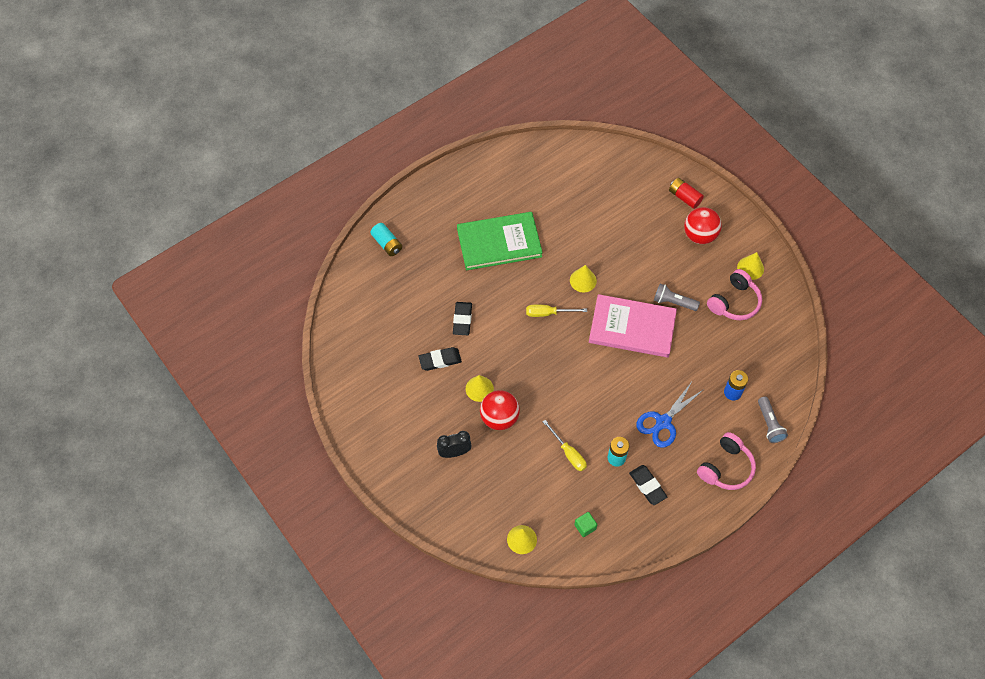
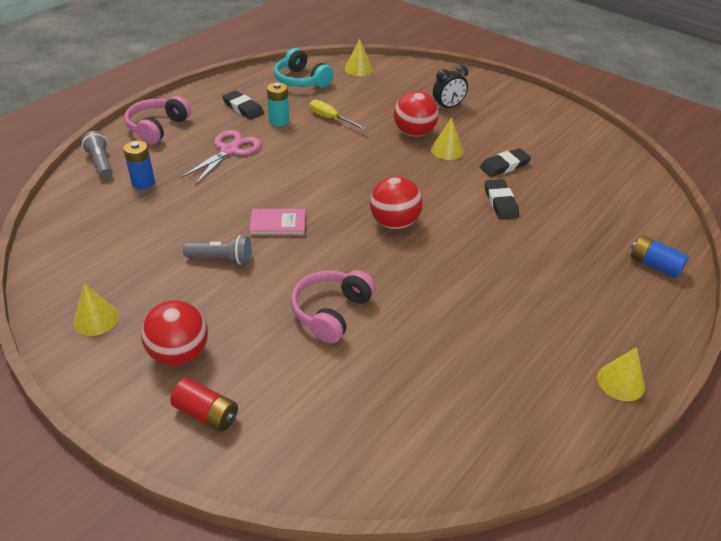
camera: 165 degrees right, 20 degrees down
turquoise battery [370,223,402,256] -> blue battery [631,235,689,278]
green book [457,212,543,270] -> none
yellow screwdriver [526,305,587,317] -> red ball [370,176,423,230]
yellow cone [570,265,597,292] -> yellow cone moved to [597,347,645,401]
green cube [574,512,597,537] -> turquoise headphones [274,48,334,88]
pink book [589,294,677,358] -> pink book [249,209,306,235], size x0.49
blue scissors [636,380,703,448] -> pink scissors [180,130,261,185]
pink headphones [707,269,762,320] -> pink headphones moved to [291,270,376,344]

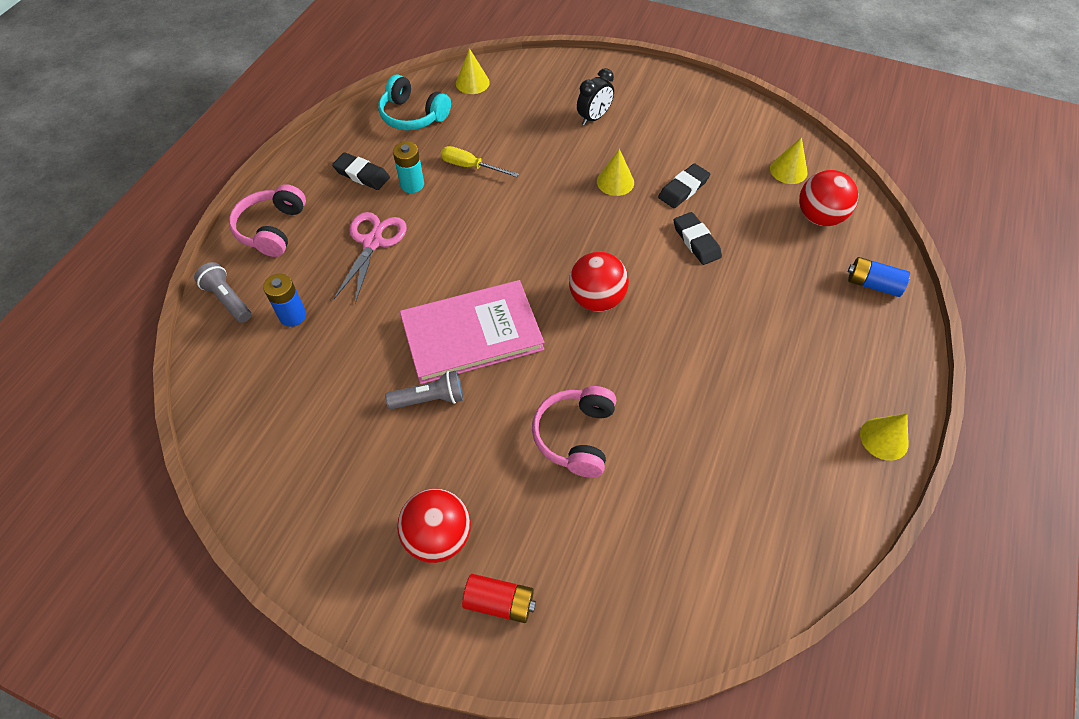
camera: 15 degrees left, 15 degrees up
yellow cone [73,283,119,336] -> yellow cone moved to [770,137,807,184]
pink book [249,209,306,235] -> pink book [400,280,544,384], size x2.05
red ball [394,91,439,137] -> red ball moved to [799,170,858,226]

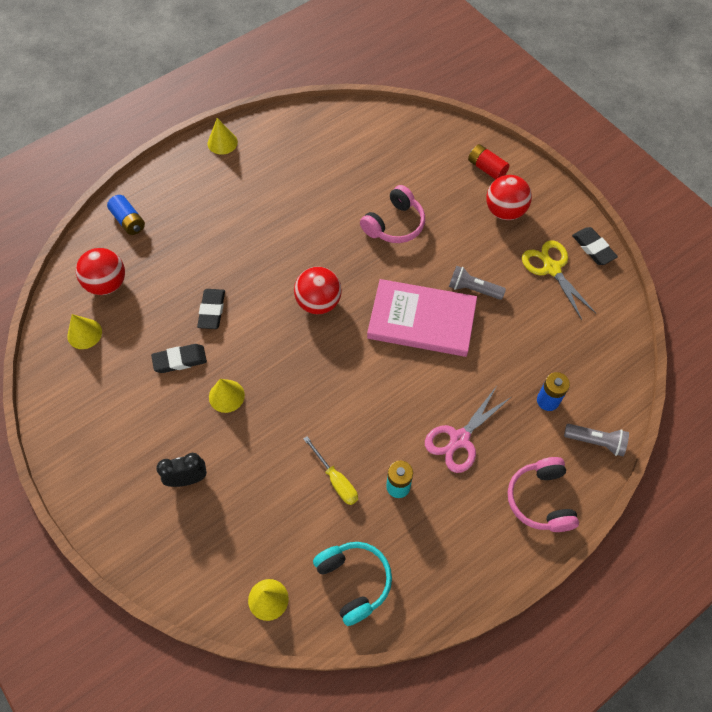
camera: 150 degrees left, 5 degrees up
grey flashlight [194,262,251,323] -> grey flashlight turned 60 degrees counterclockwise [564,424,629,456]
pink headphones [229,184,306,257] -> pink headphones turned 135 degrees clockwise [508,457,579,532]
black eraser [332,152,390,190] -> black eraser moved to [572,227,618,265]
none -> yellow scissors [522,240,596,320]

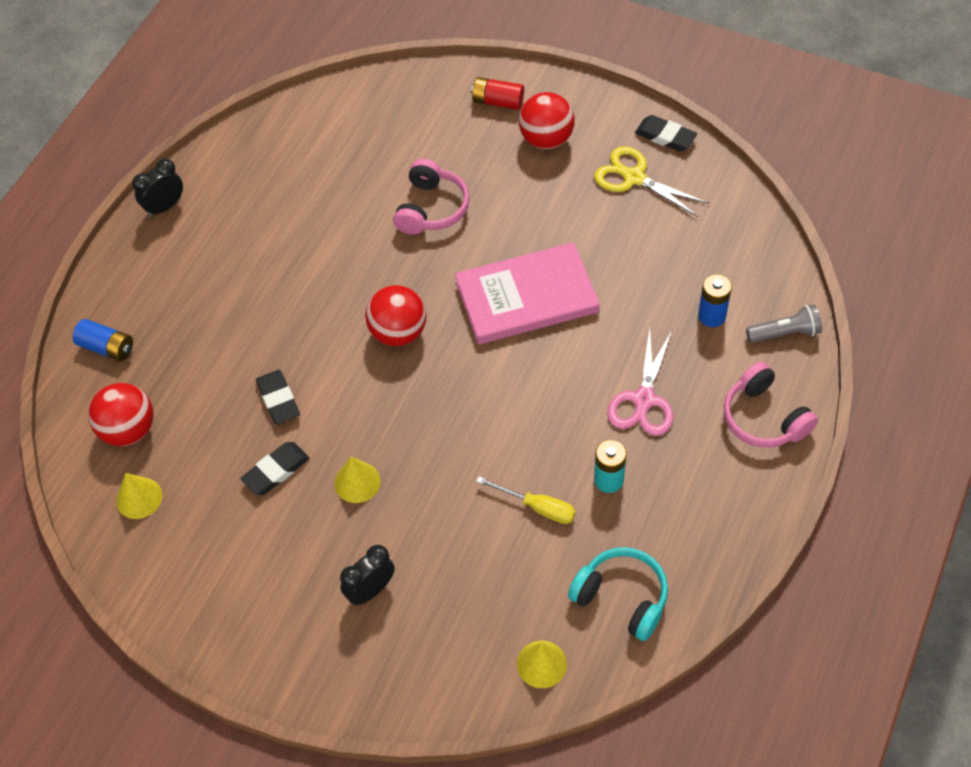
camera: 25 degrees left, 5 degrees down
yellow cone [208,118,238,155] -> black clock [132,159,183,217]
grey flashlight [449,266,506,300] -> none

